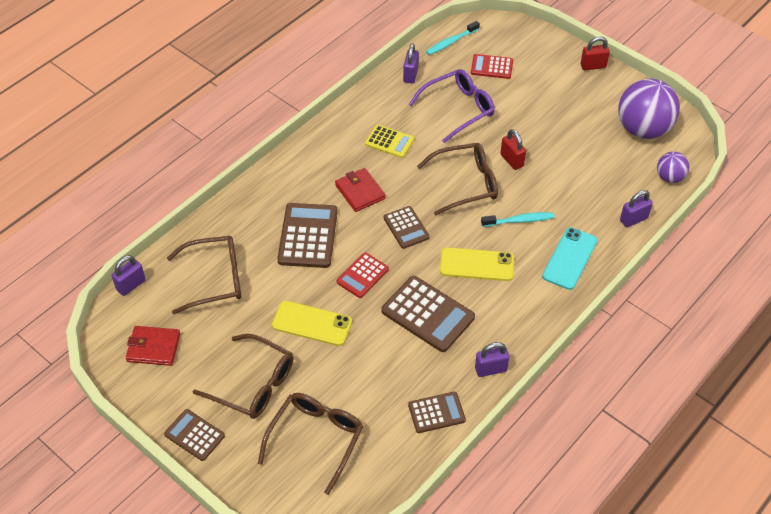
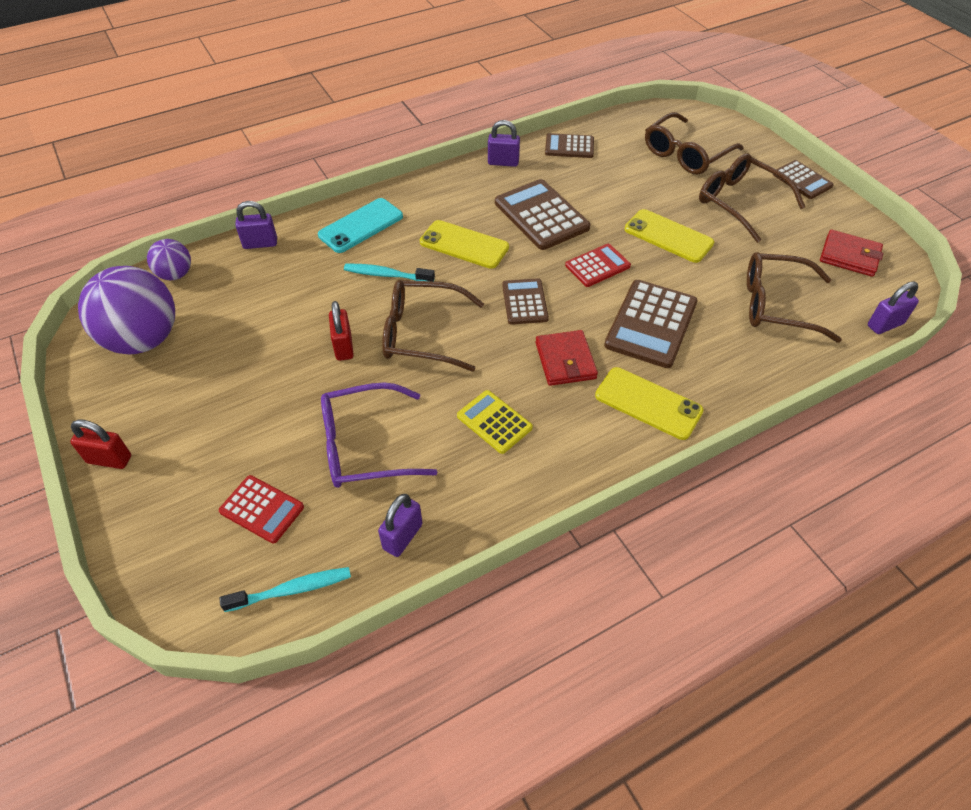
camera: 160 degrees left, 0 degrees up
none -> yellow phone [595,367,704,440]

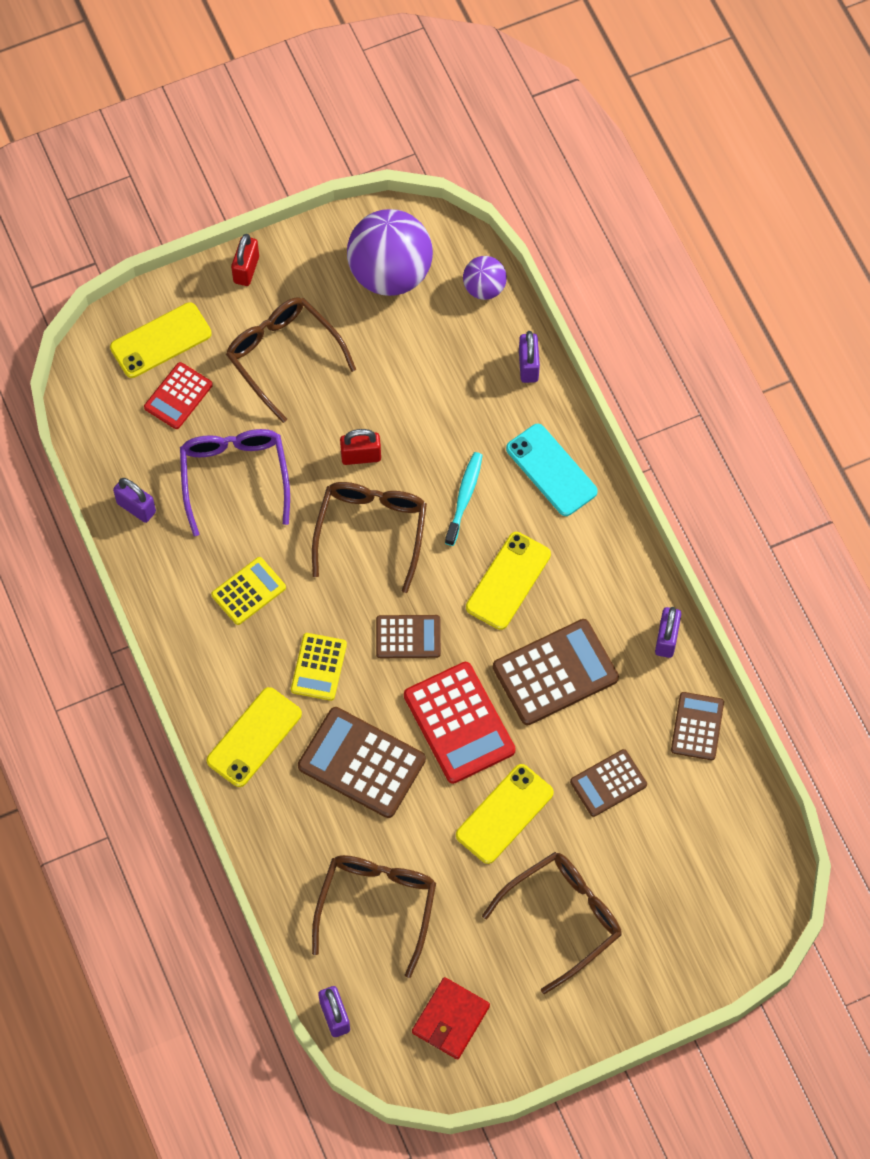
camera: 95 degrees right, 15 degrees up
turquoise toothbrush [219,567,351,612] -> none
red wallet [536,330,598,386] -> yellow calculator [291,633,347,701]
red calculator [565,244,631,287] -> red calculator [404,662,516,784], size x1.67
brown glasses [645,112,743,174] -> brown glasses moved to [226,297,356,423]
brown calculator [773,160,834,199] -> brown calculator moved to [570,749,647,817]
none -> yellow phone [110,302,212,378]

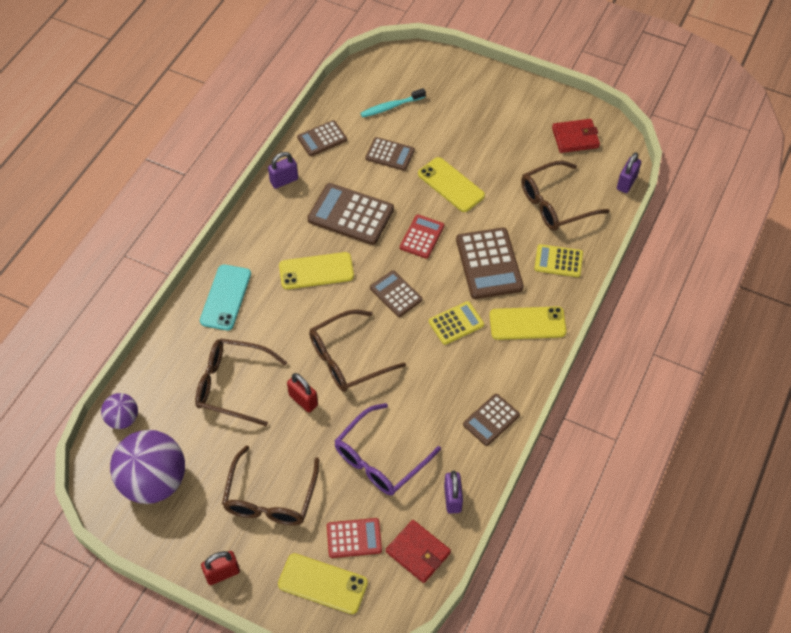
camera: 130 degrees left, 10 degrees down
yellow calculator [211,557,286,625] -> yellow calculator moved to [534,244,583,277]
red calculator [404,662,516,784] -> red calculator [400,215,444,258], size x0.60
turquoise toothbrush [445,452,483,546] -> turquoise toothbrush moved to [361,88,426,117]
yellow phone [456,764,554,864] -> yellow phone turned 45 degrees clockwise [418,157,485,212]
brown glasses [482,852,621,994] -> brown glasses moved to [195,338,287,426]
purple padlock [519,331,540,383] -> none
none -> red wallet [386,520,451,583]
none -> brown calculator [463,394,520,446]

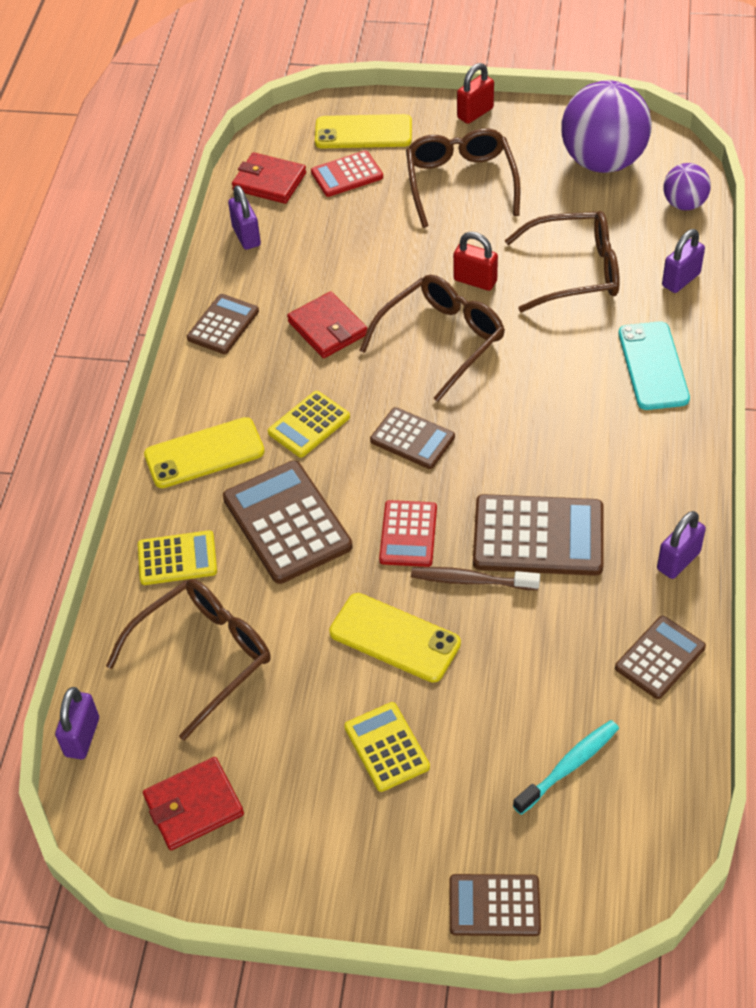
camera: 165 degrees right, 5 degrees down
yellow phone [279,252,354,289] -> none
purple glasses [335,403,441,495] -> none
brown calculator [365,137,415,171] -> brown calculator moved to [450,874,541,936]
none -> red wallet [287,291,367,358]
none -> yellow calculator [344,702,430,792]
none -> brown toothbrush [411,567,540,590]
none -> purple padlock [662,229,705,293]

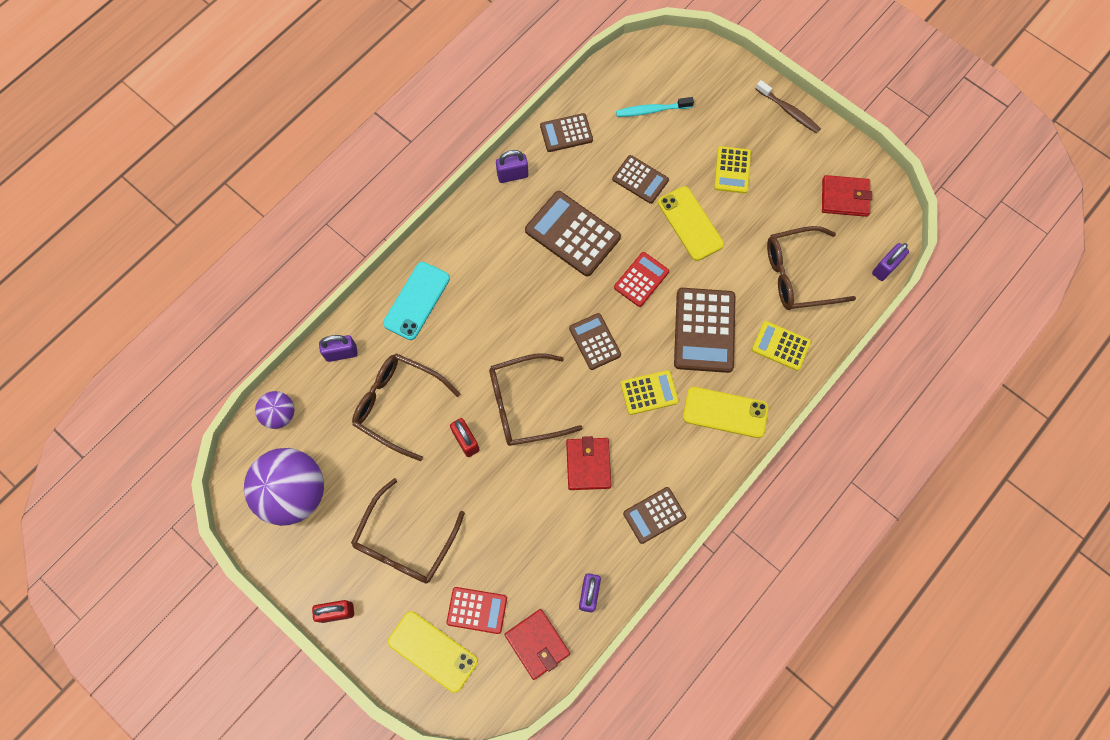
camera: 150 degrees left, 20 degrees up
brown toothbrush [411,567,540,590] -> brown toothbrush moved to [756,80,821,133]
brown calculator [450,874,541,936] -> brown calculator moved to [612,155,669,204]

